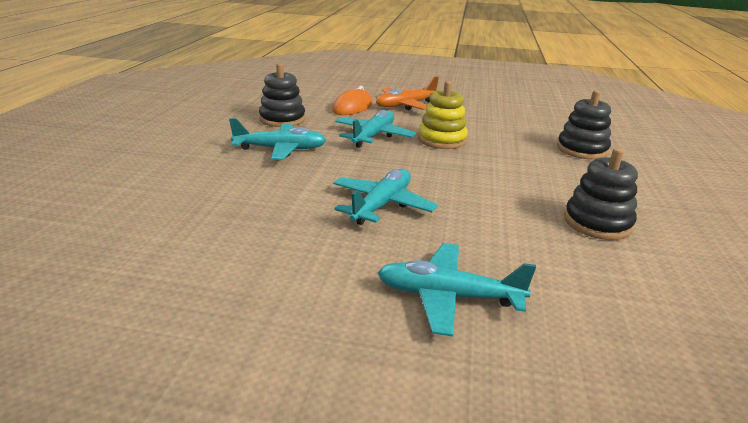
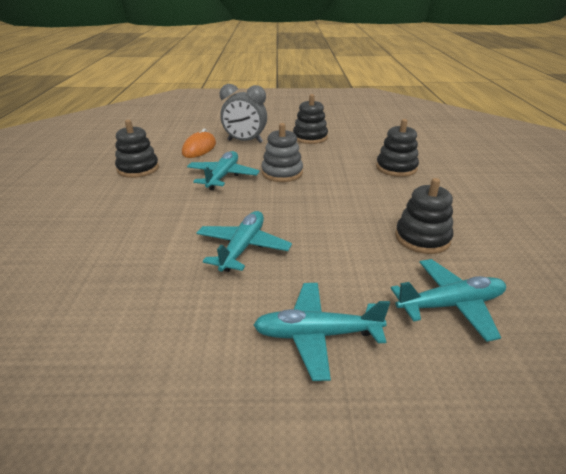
camera: 10 degrees left, 5 degrees up
turquoise plane [229,118,326,160] -> turquoise plane moved to [391,259,506,342]
orange plane [376,76,439,110] -> grey clock [220,84,267,143]
yellow stacking toy [418,81,468,149] -> grey stacking toy [261,123,303,182]
none -> black stacking toy [293,94,328,144]

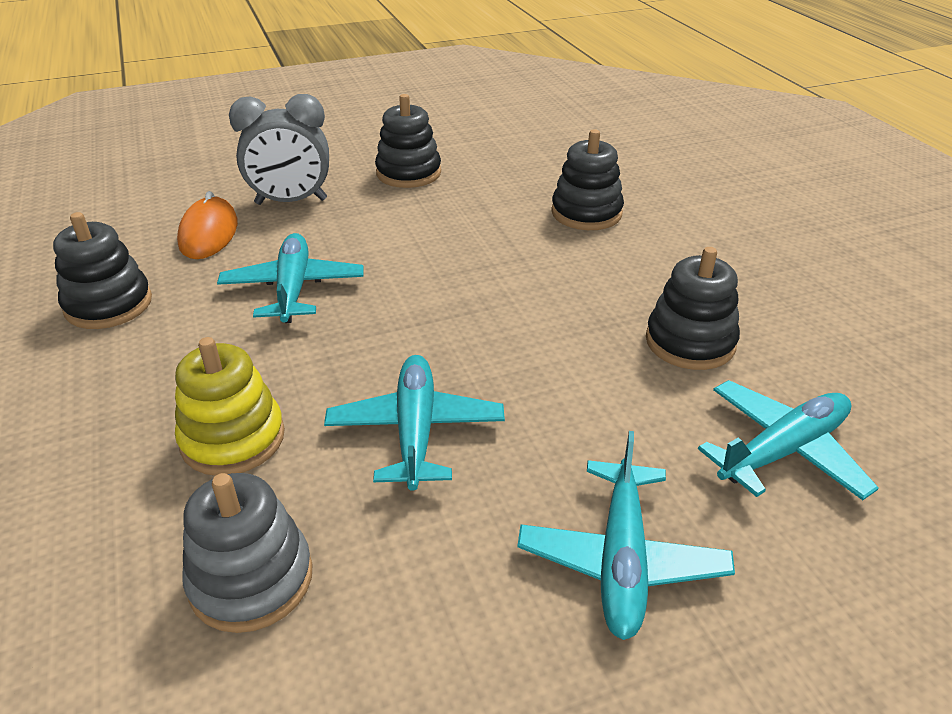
camera: 20 degrees left, 5 degrees up
turquoise plane [253,283,390,381] -> turquoise plane turned 60 degrees counterclockwise [517,431,735,640]
grey stacking toy [261,123,303,182] -> grey stacking toy moved to [182,473,312,633]
none -> yellow stacking toy [175,337,285,476]

